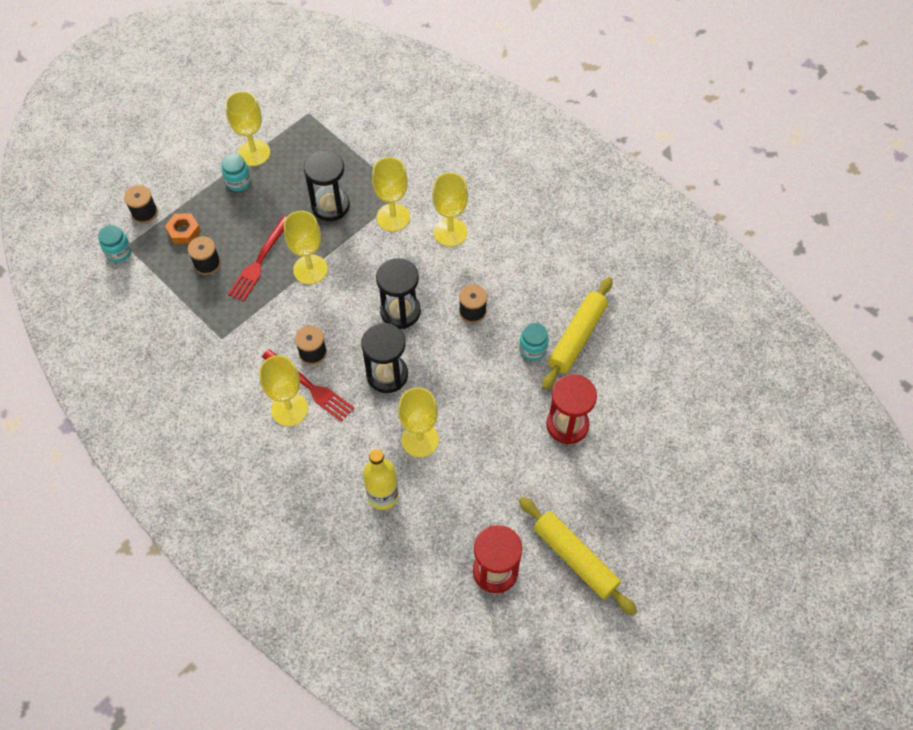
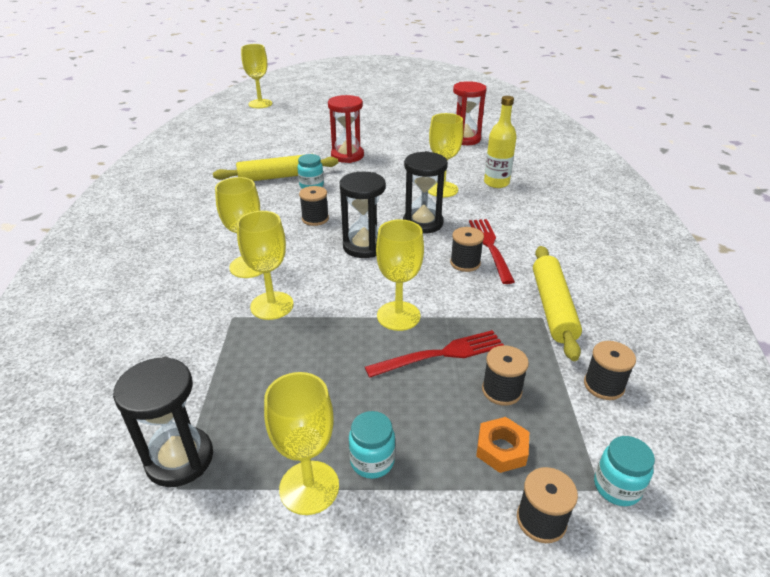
camera: 135 degrees left, 25 degrees down
yellow goblet [259,355,308,426] -> yellow goblet moved to [241,44,272,108]
black hourglass [304,150,350,221] -> black hourglass moved to [113,357,213,487]
yellow rolling pin [519,497,637,615] -> yellow rolling pin moved to [533,246,582,361]
none -> black spool [584,341,636,400]

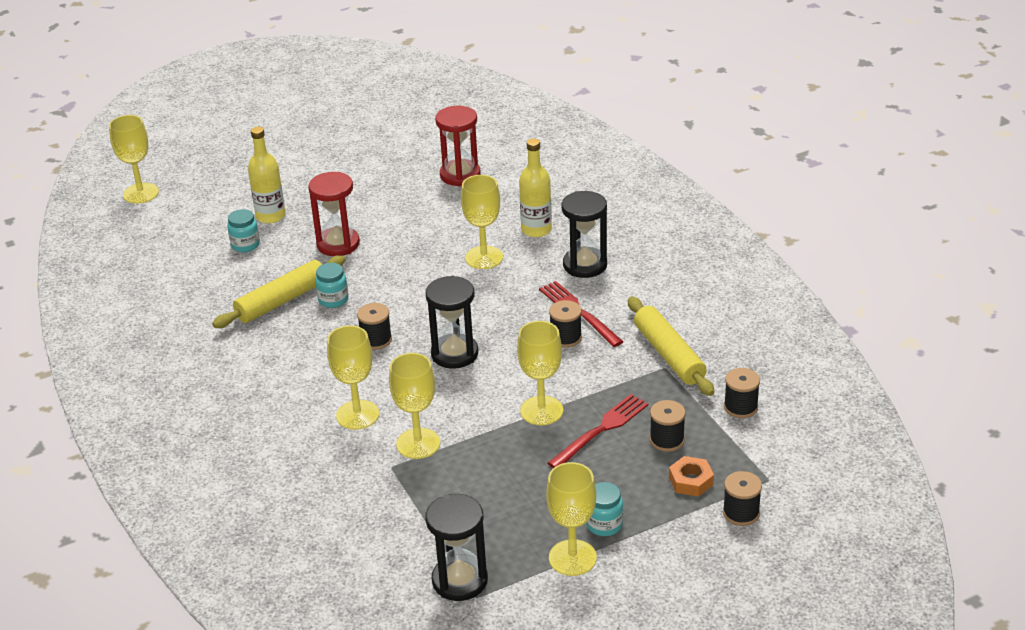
camera: 25 degrees left, 0 degrees up
black hourglass [403,151,448,234] -> black hourglass moved to [562,191,607,278]
turquoise jar [594,436,655,506] -> turquoise jar moved to [227,209,260,252]
none -> yellow bottle [248,127,286,223]

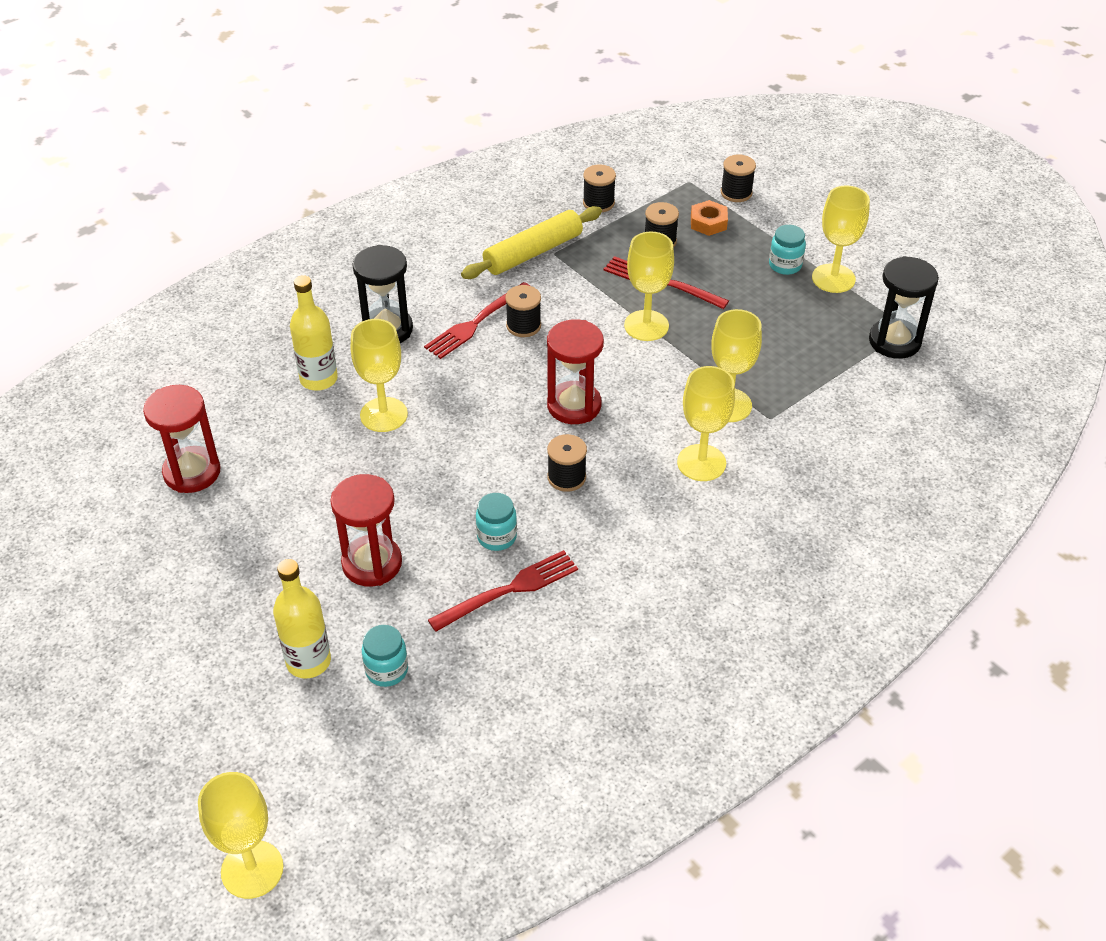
camera: 105 degrees left, 10 degrees up
yellow rolling pin [212,255,346,328] -> red fork [428,550,578,632]
black hourglass [426,276,478,369] -> red hourglass [547,319,604,424]

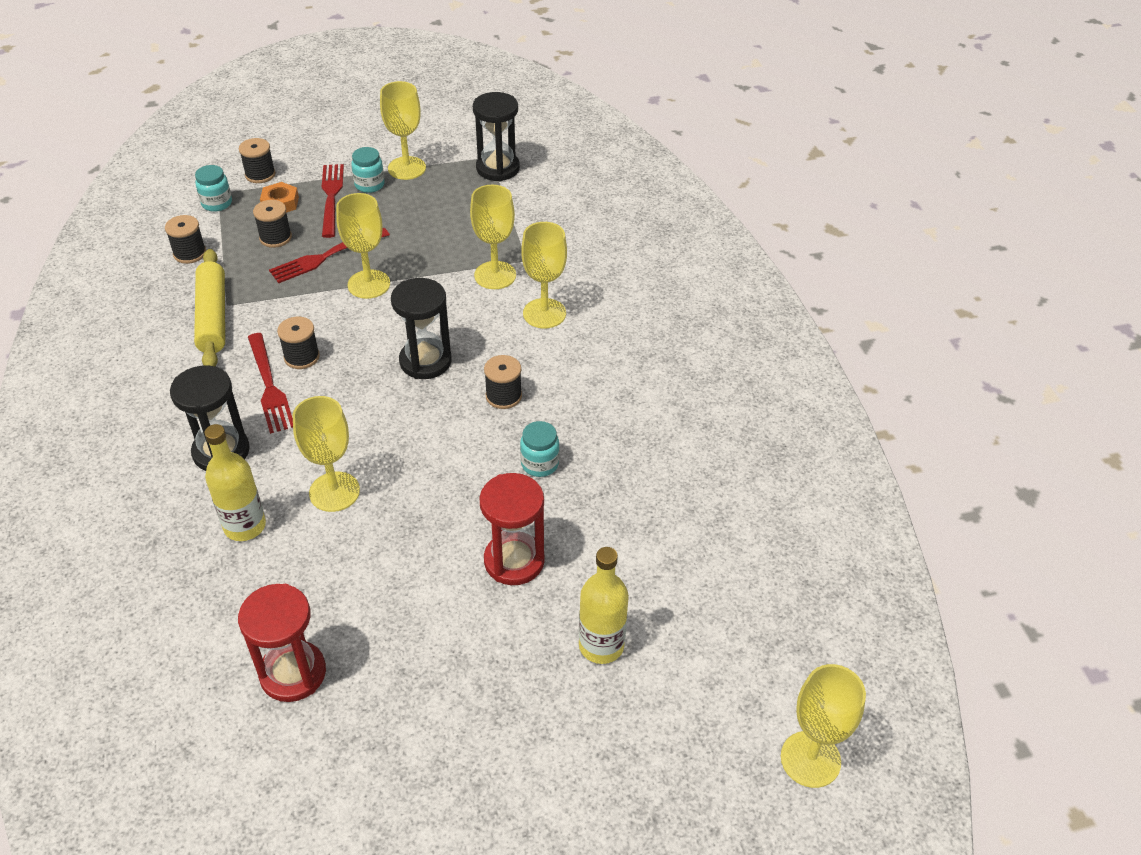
camera: 65 degrees left, 0 degrees up
turquoise jar [362,625,408,687] -> turquoise jar moved to [195,165,232,212]
red fork [428,550,578,632] -> red fork moved to [322,164,344,238]
red hourglass [547,319,604,424] -> black hourglass [391,278,452,379]

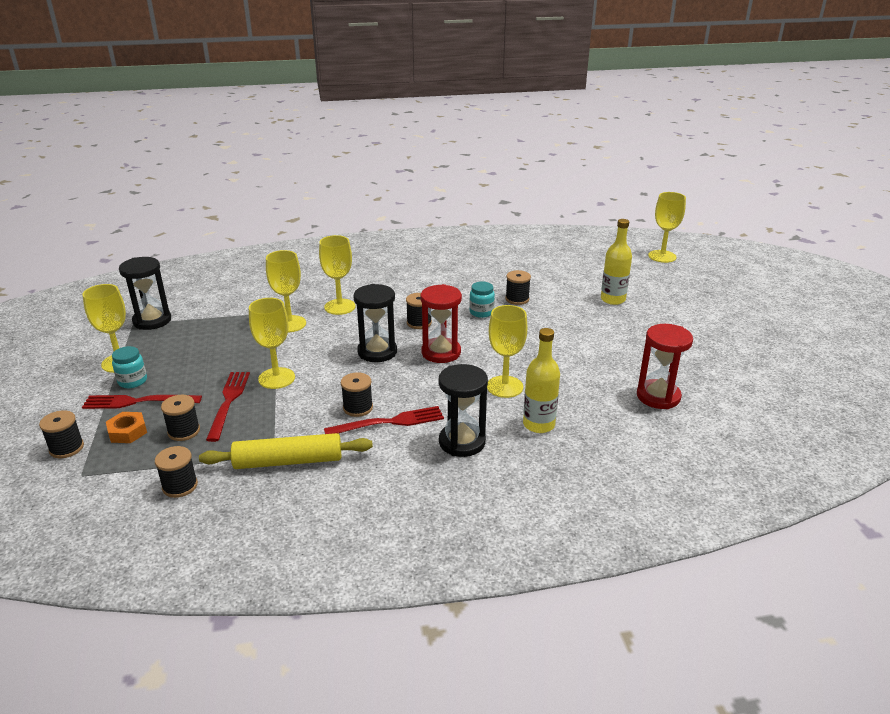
camera: 85 degrees left, 15 degrees down
turquoise jar [195,165,232,212] -> none
red fork [269,228,390,283] -> red fork turned 150 degrees counterclockwise [206,372,250,442]
red hourglass [480,473,545,585] -> red hourglass moved to [420,284,462,363]
none -> black spool [505,270,531,305]

